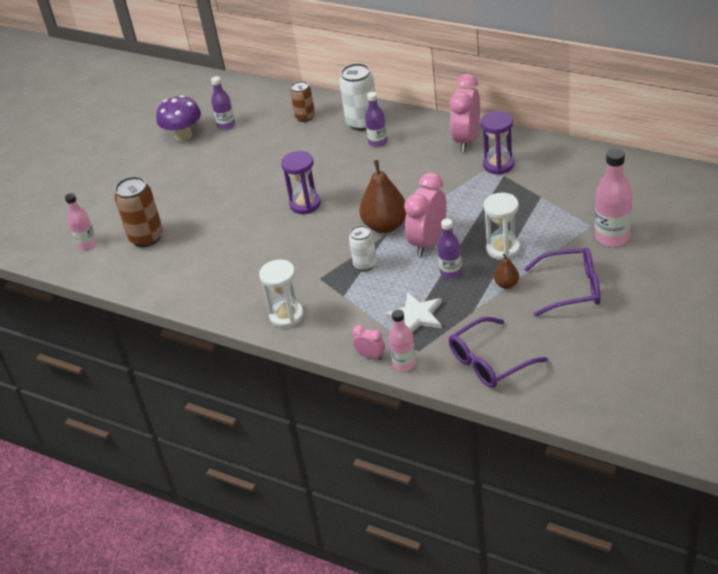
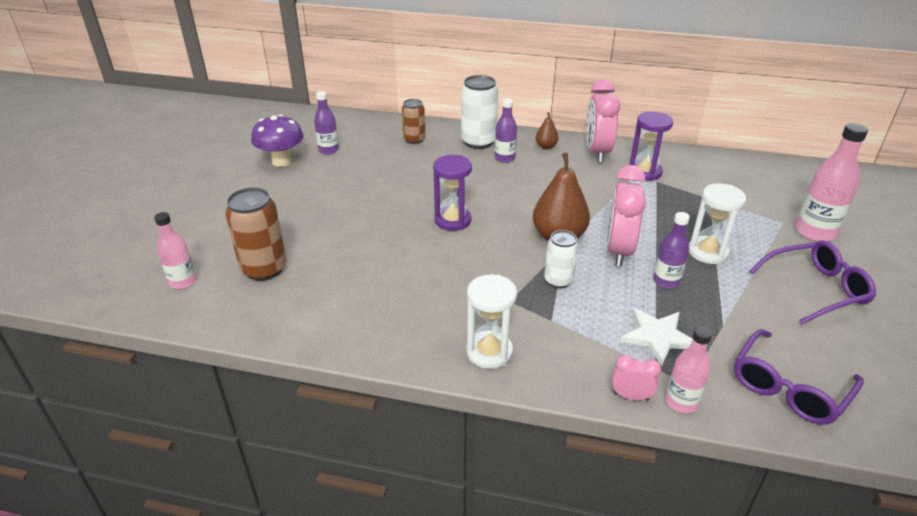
camera: 20 degrees left, 5 degrees down
brown pear [494,254,519,289] -> brown pear moved to [536,112,558,149]

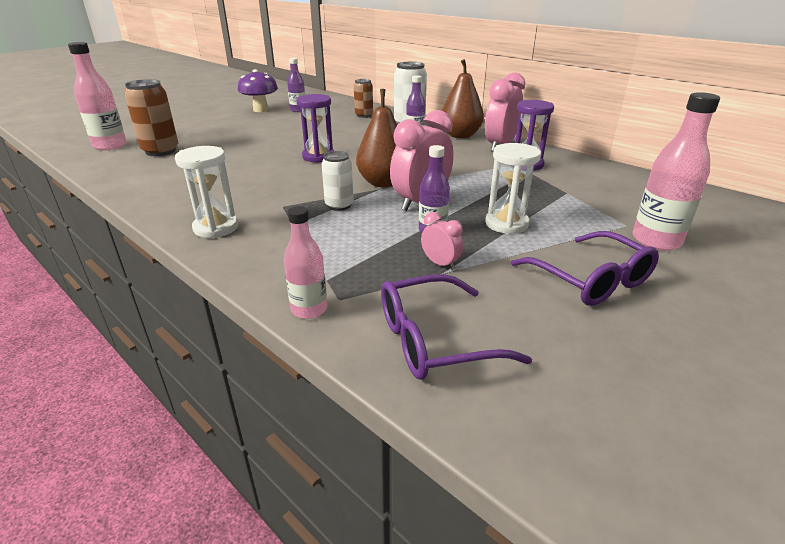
camera: 30 degrees right, 5 degrees down
pink bottle [154,212,196,289] -> pink bottle [68,42,127,151], size x1.59
brown pear [536,112,558,149] -> brown pear [442,59,484,138], size x2.03
pink clock [612,355,661,401] -> pink clock moved to [421,212,463,270]
white star [620,308,693,366] -> none
purple glasses [749,240,876,324] -> purple glasses turned 45 degrees clockwise [511,231,659,306]

